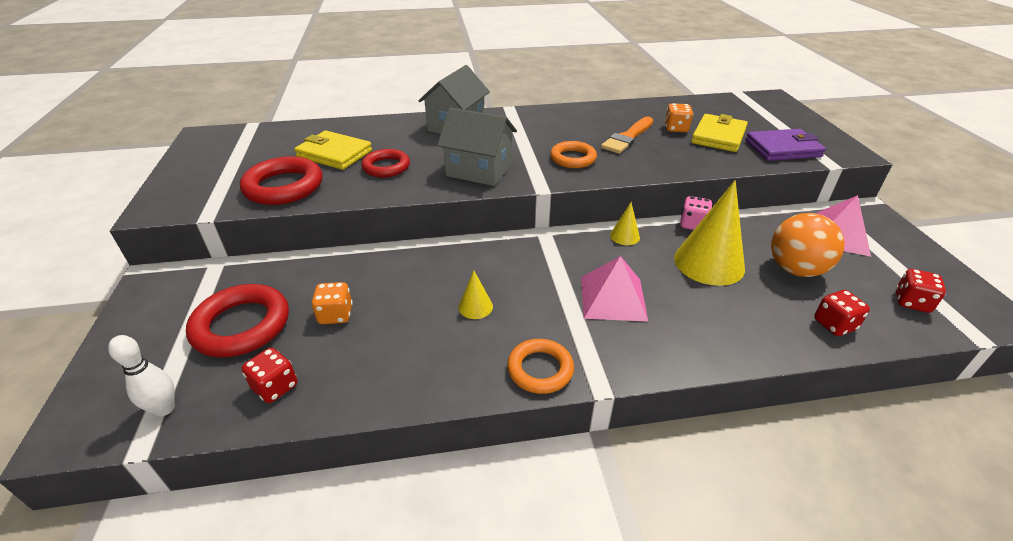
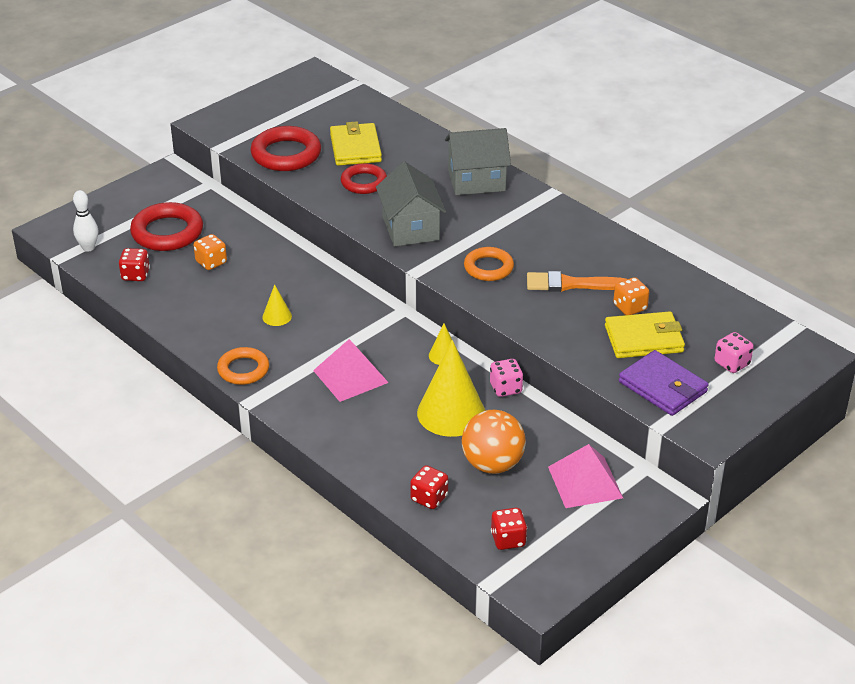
camera: 55 degrees right, 0 degrees up
none -> pink dice [715,332,754,373]

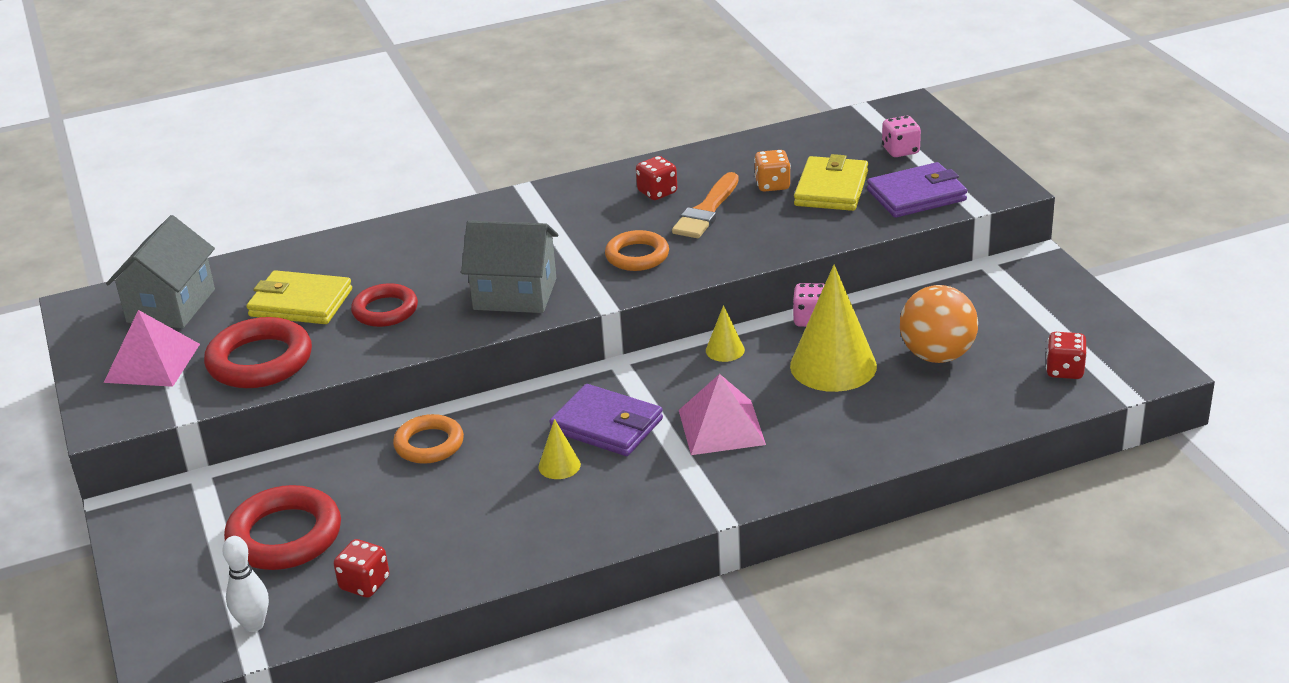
camera: 65 degrees left, 5 degrees down
orange dice [193,234,227,270] -> none
orange ring [217,347,269,385] -> orange ring moved to [393,414,464,464]
red dice [410,465,448,509] -> red dice moved to [636,156,677,200]
grey house [445,128,511,195] -> grey house moved to [106,215,215,328]
pink pyramid [548,444,623,508] -> pink pyramid moved to [104,310,200,387]
none -> purple wallet [549,384,663,456]

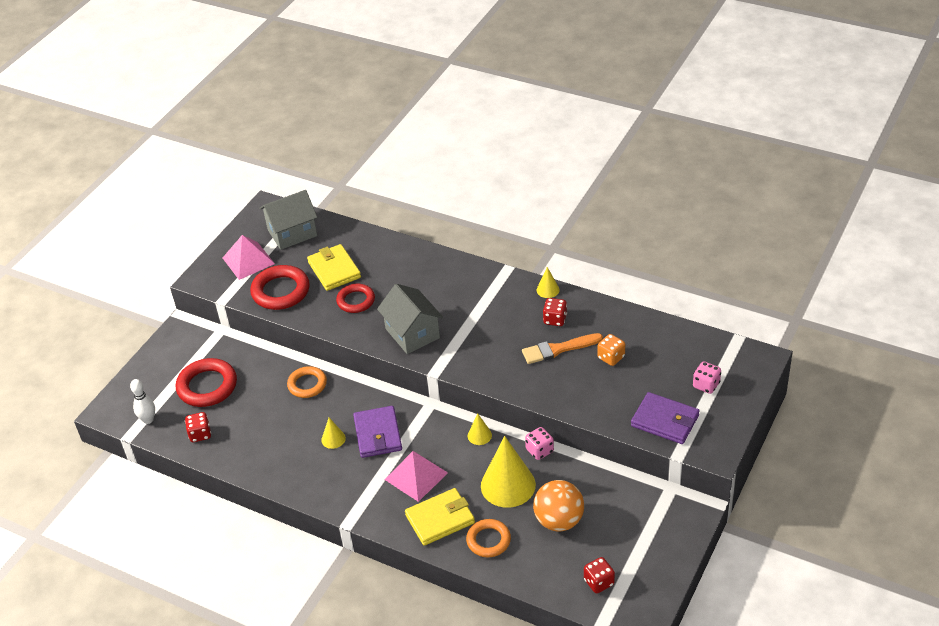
camera: 50 degrees right, 10 degrees up
orange ring [605,230,669,271] -> orange ring moved to [466,519,511,557]
yellow wallet [794,154,868,211] -> yellow wallet moved to [405,488,475,546]
none -> yellow cone [537,267,559,298]

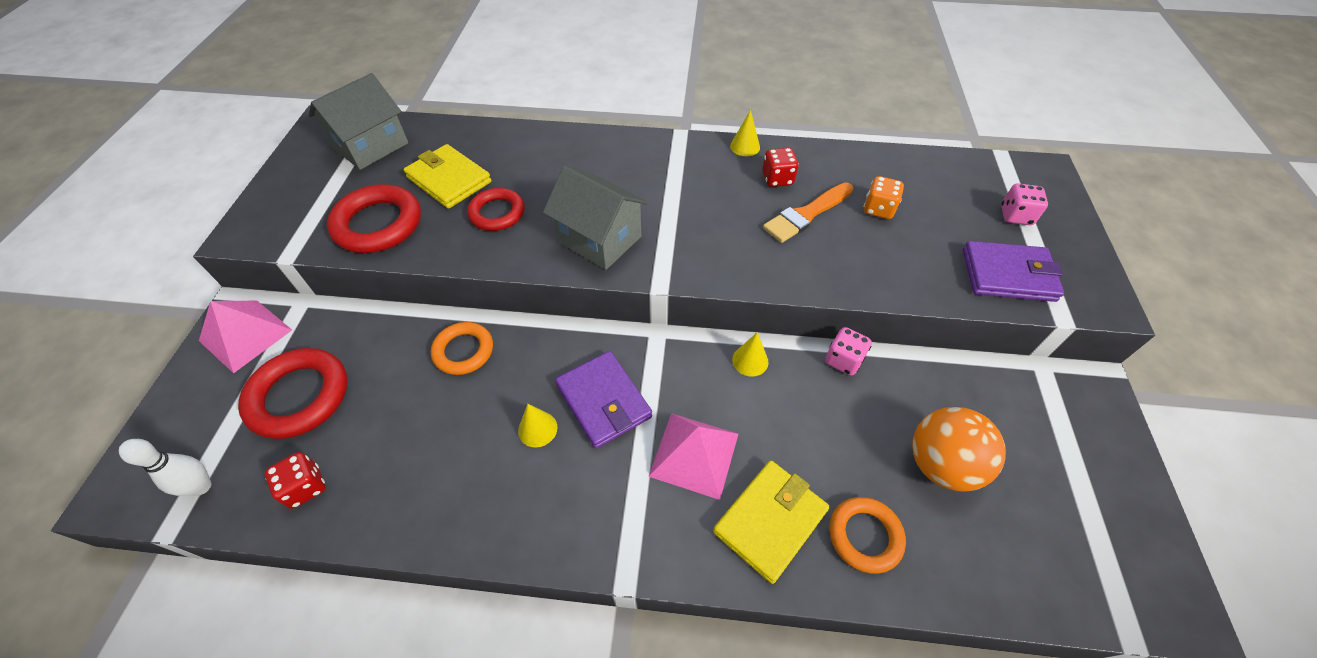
camera: 25 degrees left, 10 degrees up
pink pyramid [223,235,275,280] -> pink pyramid moved to [199,301,292,373]
yellow cone [481,436,536,508] -> none
red dice [584,557,615,593] -> none

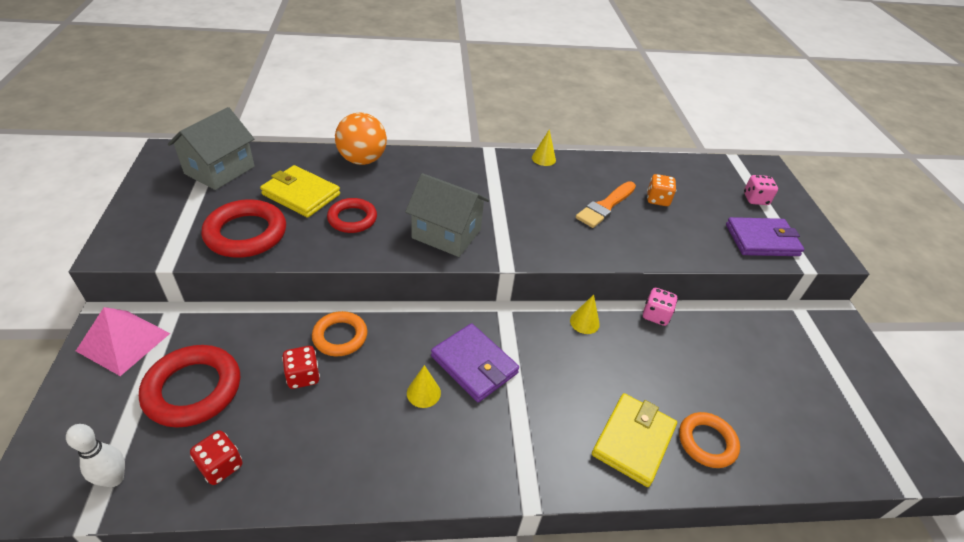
camera: 15 degrees left, 10 degrees down
pink pyramid [648,413,738,500] -> none
red dice [762,148,799,187] -> red dice moved to [282,346,320,389]
orange ball [912,407,1006,491] -> orange ball moved to [335,113,387,165]

